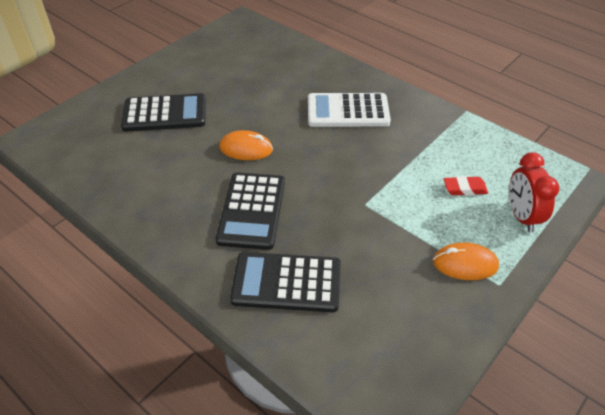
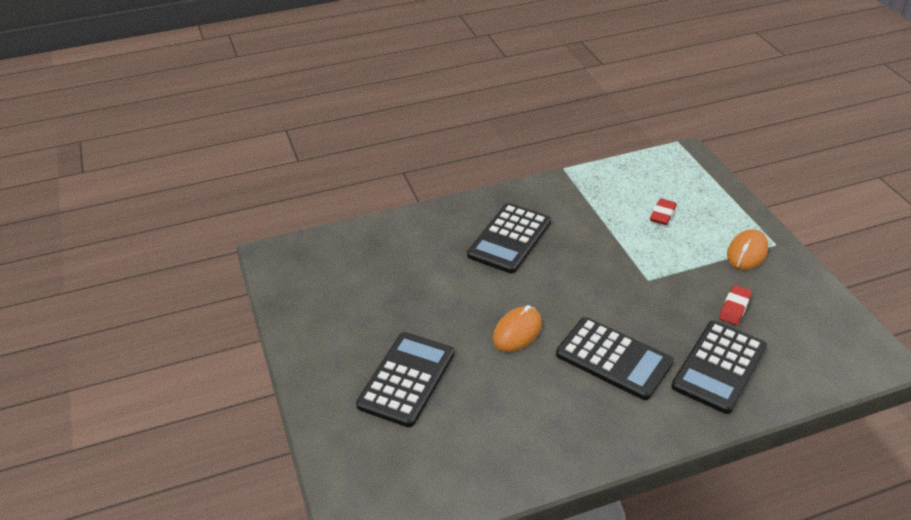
camera: 60 degrees left, 5 degrees down
white calculator [308,93,391,127] -> black calculator [467,203,551,273]
red clock [509,153,559,233] -> none
none -> red eraser [719,285,752,325]

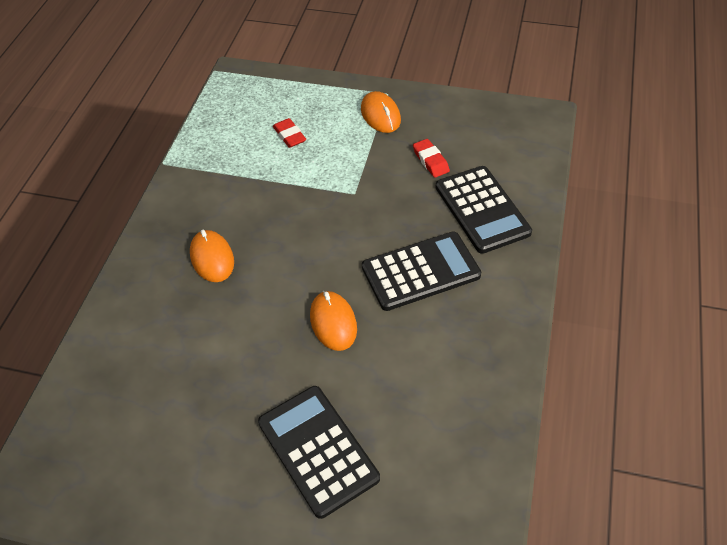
camera: 55 degrees left, 10 degrees up
black calculator [467,203,551,273] -> orange mouse [190,230,234,282]

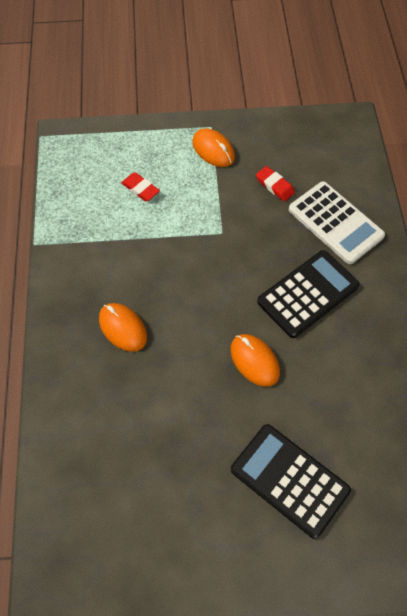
camera: 20 degrees left, 10 degrees up
black calculator [435,166,532,254] -> white calculator [289,181,385,264]

